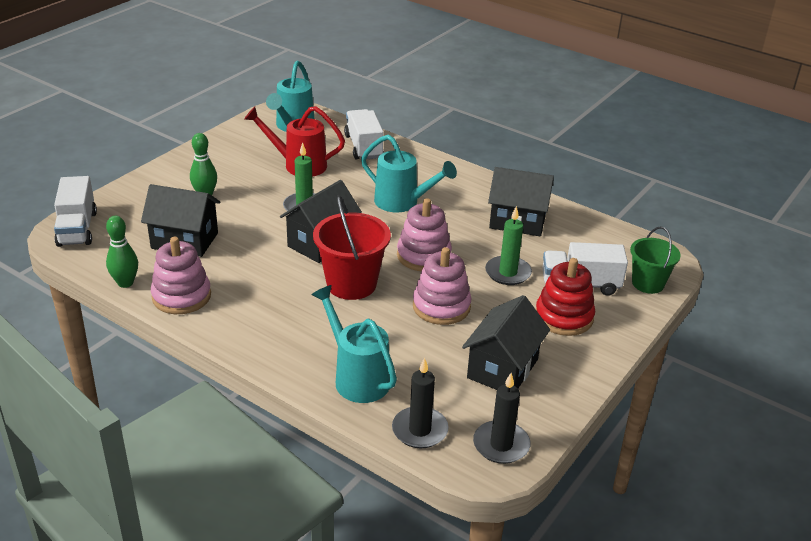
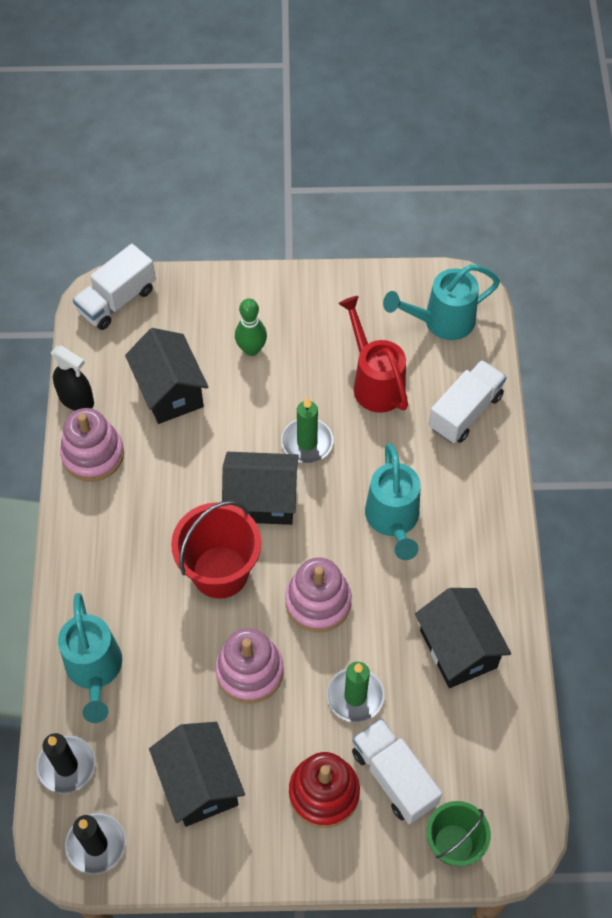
camera: 55 degrees right, 25 degrees up
green bowling pin [106,216,138,288] -> black spray bottle [51,346,94,411]
turquoise watering can [311,285,397,403] -> turquoise watering can turned 150 degrees clockwise [58,593,122,723]
black house [462,295,550,390] -> black house turned 75 degrees clockwise [149,722,245,827]

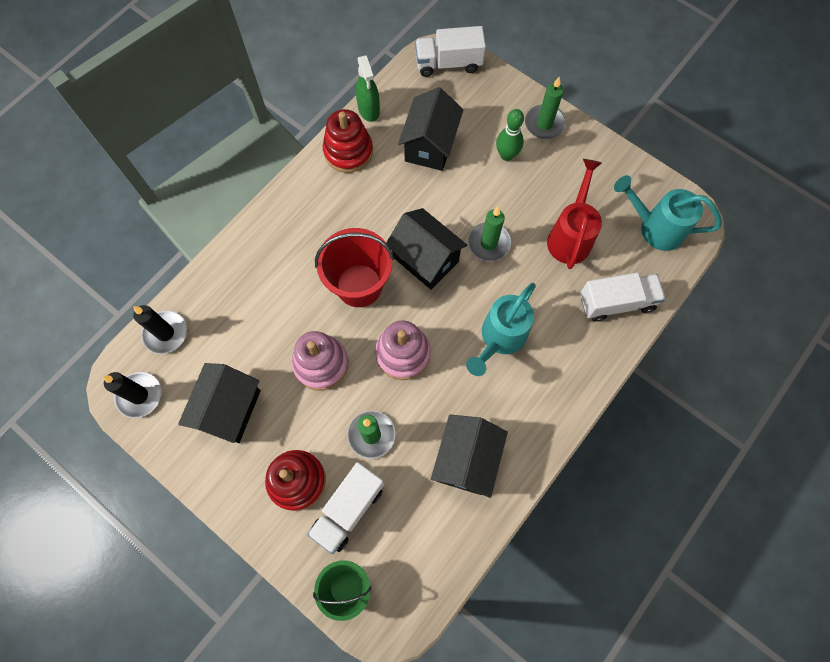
camera: 40 degrees right, 10 degrees up
black spray bottle [51,346,94,411] -> green spray bottle [356,55,380,122]
turquoise watering can [58,593,122,723] -> none
pink stacking toy [60,408,124,482] -> red stacking toy [323,109,373,173]
white truck [352,718,442,824] -> white truck turned 150 degrees counterclockwise [307,462,385,554]
none -> green candle [525,77,566,139]

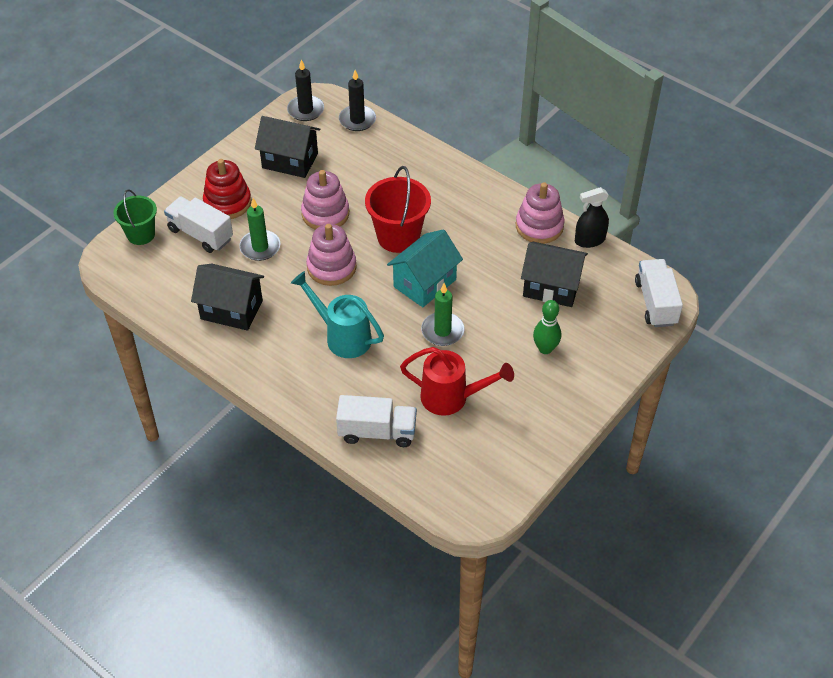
camera: 90 degrees right, 20 degrees down
red stacking toy [323,109,373,173] -> pink stacking toy [516,182,565,244]
green spray bottle [356,55,380,122] -> black spray bottle [575,187,609,248]
black house [386,208,467,290] -> turquoise house [387,229,463,307]
green candle [525,77,566,139] -> none
white truck [580,273,666,322] -> white truck turned 75 degrees counterclockwise [336,395,417,447]
turquoise watering can [614,175,722,251] -> none

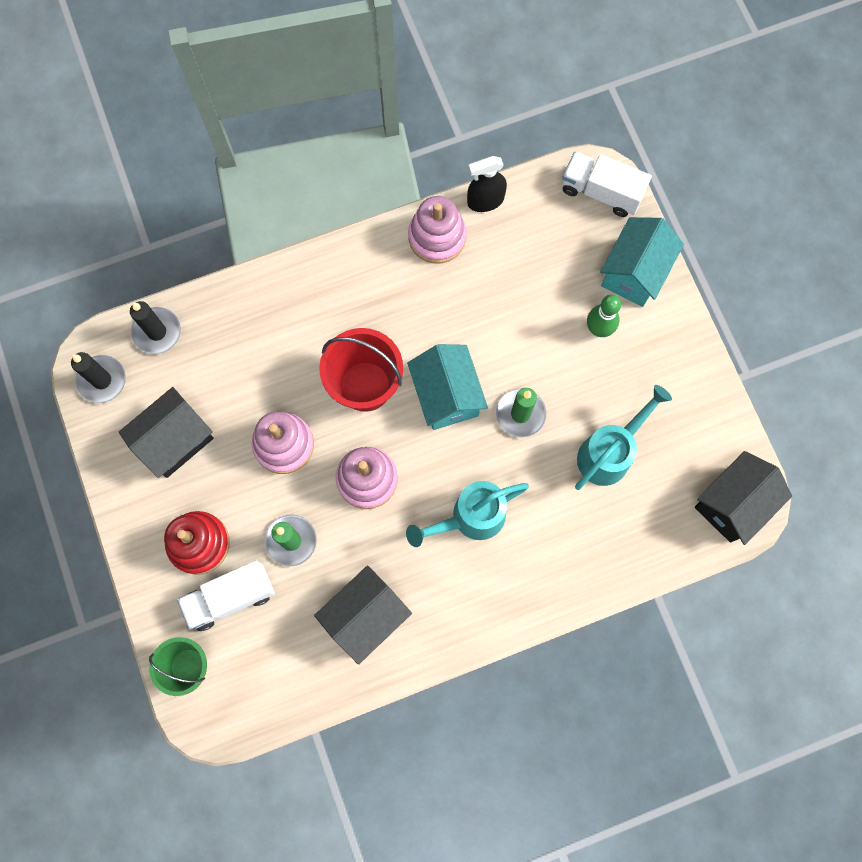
camera: 60 degrees left, 25 degrees up
white truck [336,395,417,447] -> none
red watering can [400,347,514,416] -> turquoise watering can [575,385,672,490]
black house [521,242,588,307] -> black house moved to [694,451,792,545]
black spray bottle [575,187,609,248] -> black spray bottle turned 60 degrees clockwise [467,156,507,212]
none -> turquoise house [600,217,684,307]

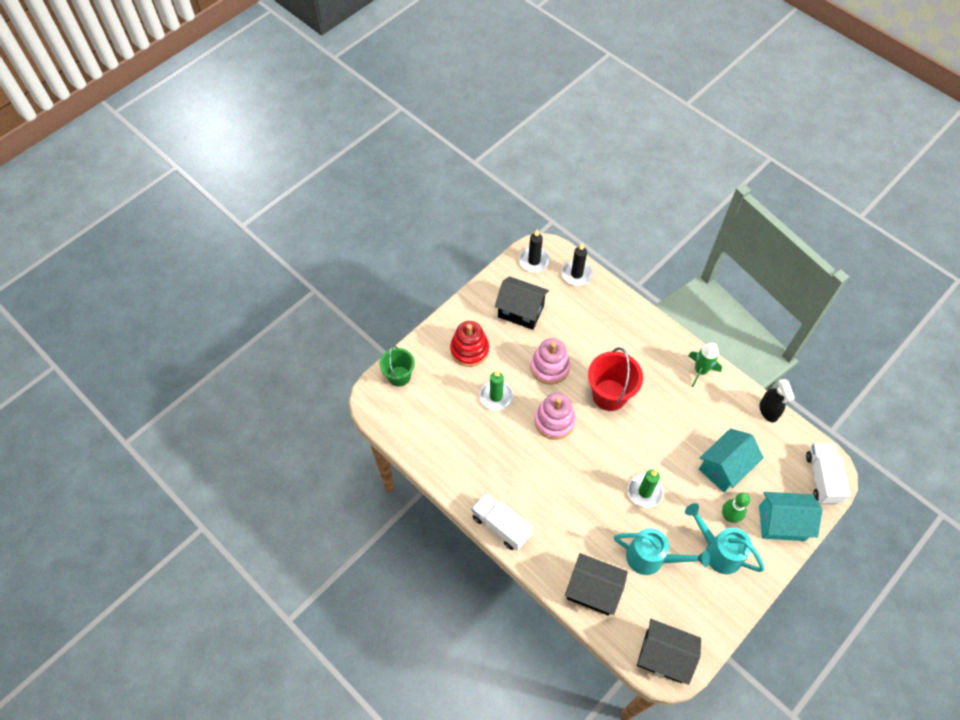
camera: 65 degrees right, 15 degrees down
white truck [177,560,275,631] -> white truck moved to [472,493,533,551]
black house [314,565,412,665] -> black house moved to [565,553,628,616]
turquoise watering can [406,481,529,547] -> turquoise watering can moved to [685,503,765,574]
turquoise house [407,344,488,430] -> turquoise house moved to [699,428,764,492]
pink stacking toy [408,196,467,263] -> none
black spray bottle [467,156,507,212] -> black spray bottle turned 150 degrees counterclockwise [760,379,795,422]
none -> green rocket [688,342,722,387]

